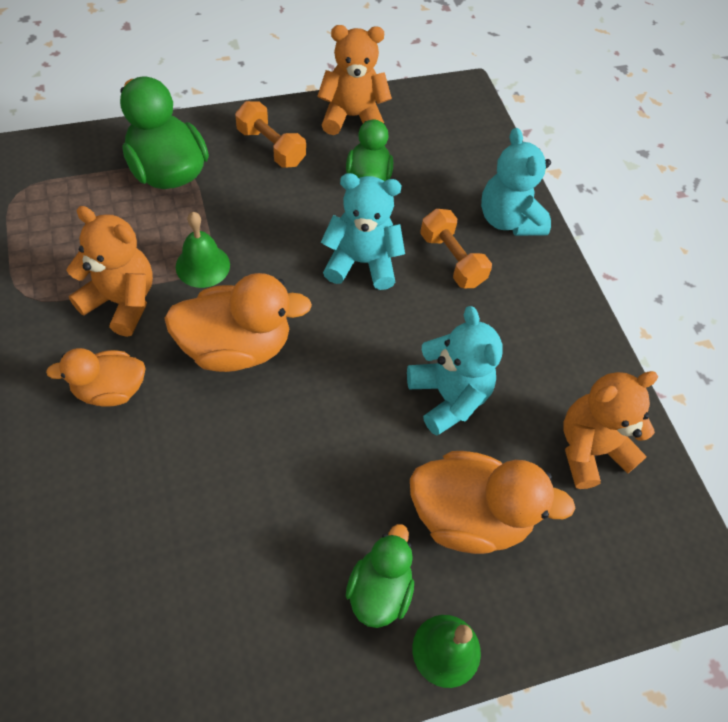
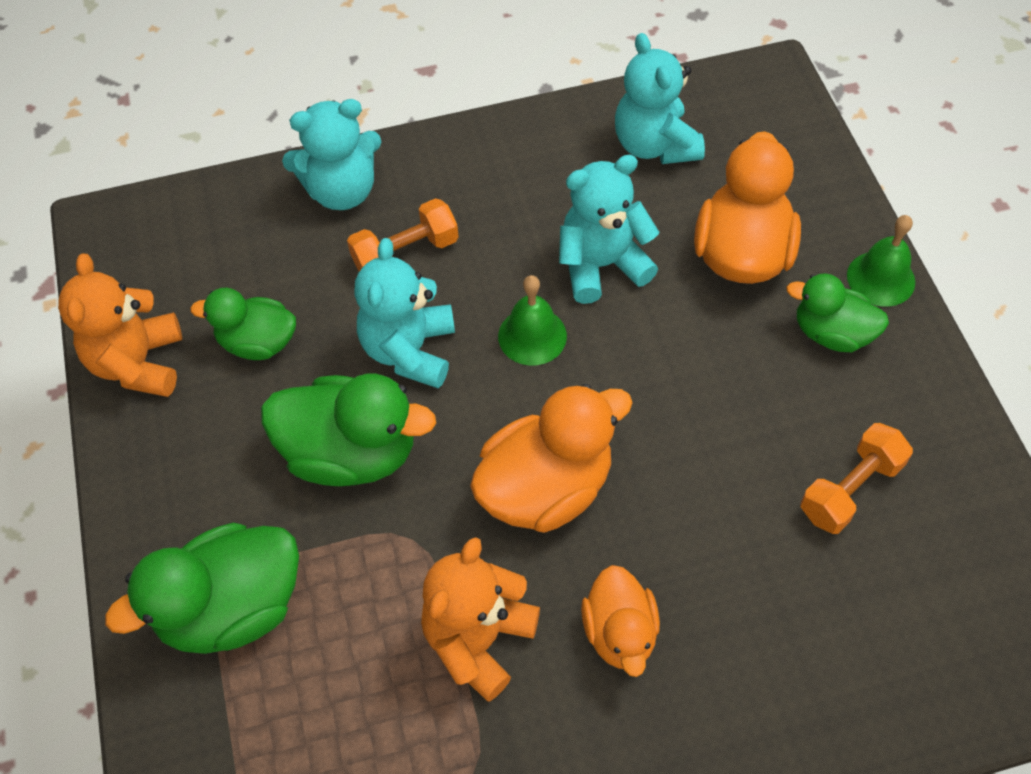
camera: 80 degrees left, 0 degrees up
orange duck [164,273,312,372] -> orange duck turned 60 degrees clockwise [470,384,633,533]
green bell [176,212,230,288] -> green bell moved to [498,275,567,366]
orange dumbbell [235,101,306,168] -> orange dumbbell moved to [800,423,913,534]
orange teddy bear [563,371,658,489] -> turquoise teddy bear [615,33,705,164]
none -> green duck [261,374,436,486]

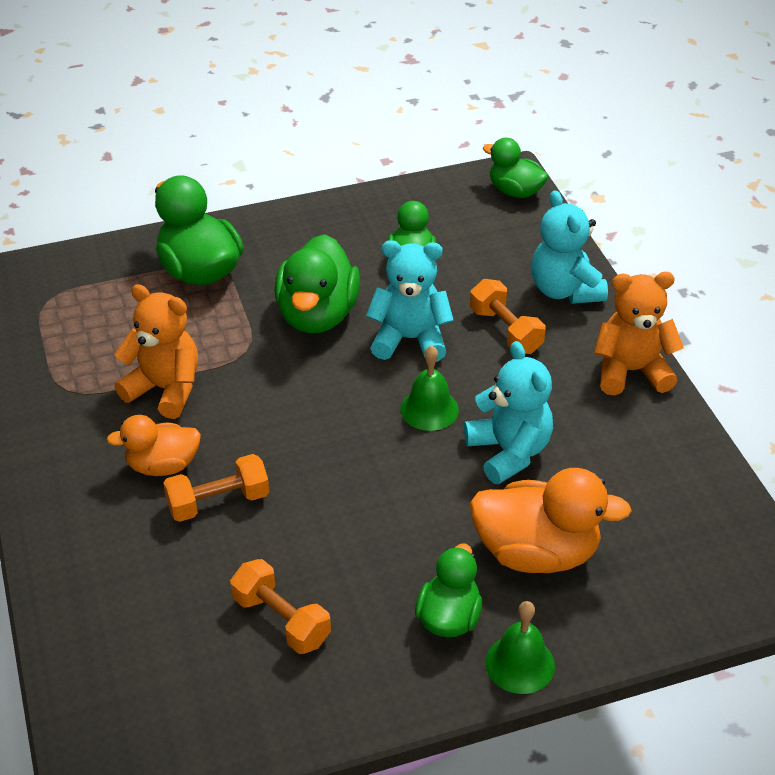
camera: 85 degrees right, 15 degrees down
orange teddy bear [58,254,182,397] -> orange teddy bear moved to [594,272,684,395]
orange duck [470,384,633,533] -> none
turquoise teddy bear [615,33,705,164] -> none
none -> orange dumbbell [163,454,269,522]
none -> green duck [483,138,548,198]

